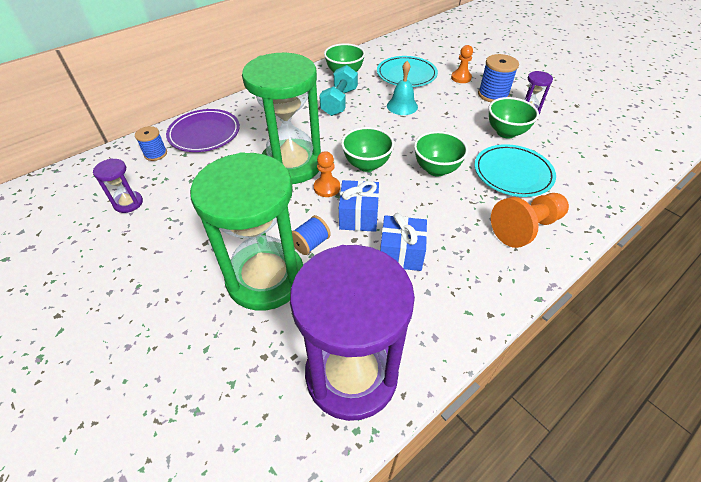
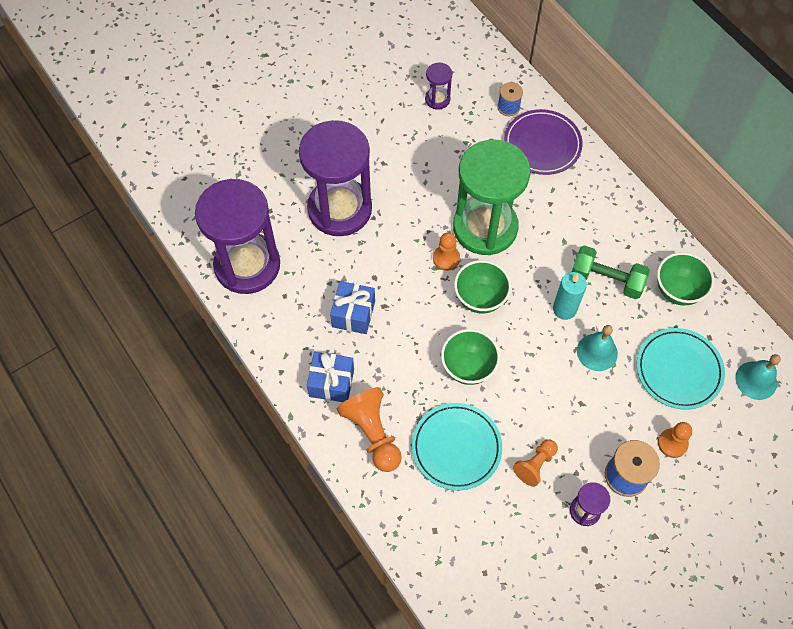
camera: 95 degrees right, 15 degrees up
green hourglass [190,152,303,311] -> purple hourglass [299,120,372,236]
blue spool [292,215,331,255] -> none
turquoise dumbbell [319,65,358,116] -> green dumbbell [572,245,650,299]
blue gift [339,180,379,232] -> blue gift moved to [307,352,354,402]
green bowl [489,97,539,138] -> orange pawn [513,439,558,487]
none -> turquoise candle [553,272,587,320]
none -> turquoise bell [735,354,781,400]

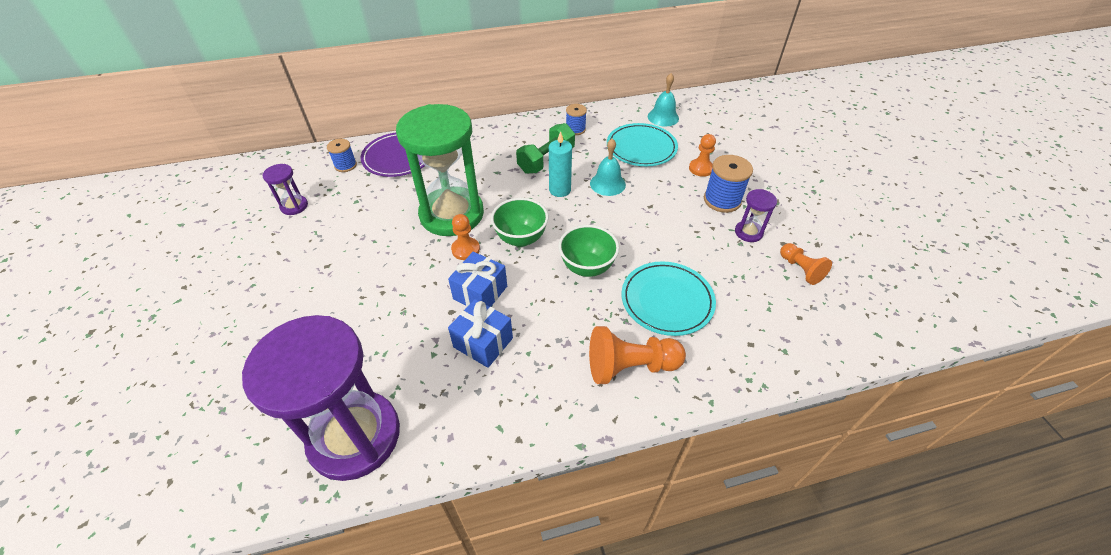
camera: 70 degrees left, 15 degrees down
purple hourglass [299,120,372,236] -> none
blue gift [307,352,354,402] -> blue gift moved to [448,252,507,307]
orange pawn [513,439,558,487] -> orange pawn moved to [780,243,832,285]
green bowl [657,252,714,306] -> blue spool [566,104,587,135]

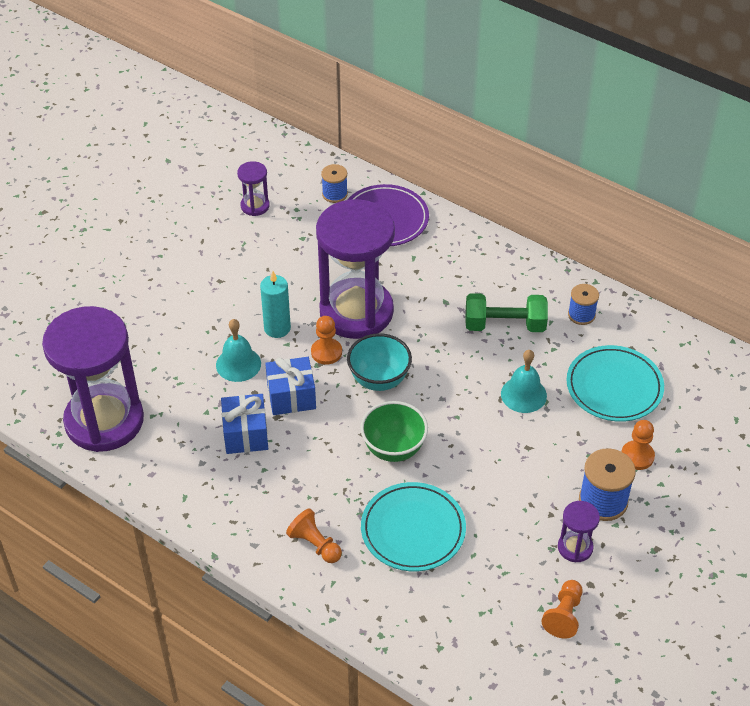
camera: 50 degrees right, 0 degrees up
green hourglass [396,104,484,236] -> purple hourglass [316,199,395,339]
green bowl [491,198,548,247] -> turquoise bowl [347,333,412,391]
turquoise candle [549,131,572,197] -> turquoise candle moved to [260,271,291,338]
orange pawn [589,326,686,384] -> orange pawn [286,508,342,563], size x0.61
turquoise bell [648,73,679,126] -> turquoise bell moved to [216,319,261,382]

